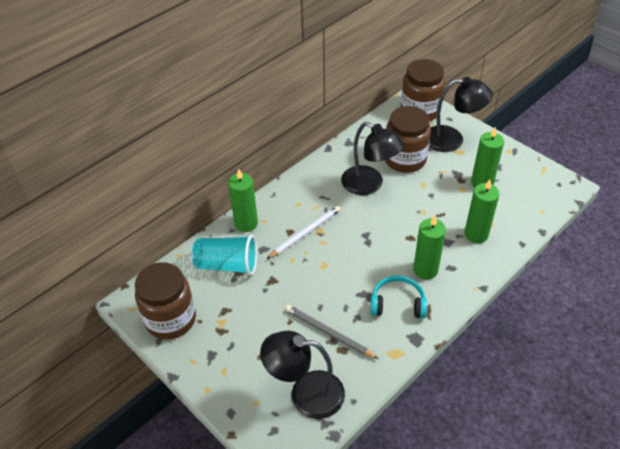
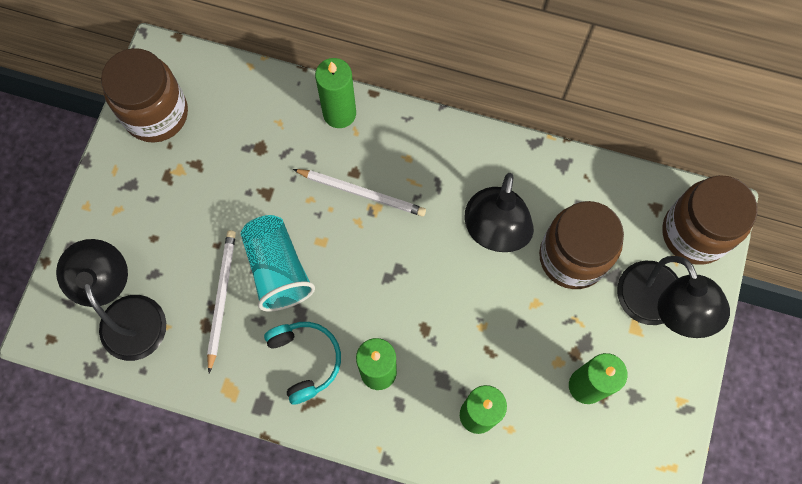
camera: 60 degrees right, 25 degrees up
turquoise cup [192,235,257,275] -> turquoise cup moved to [241,215,315,312]
grey pencil [285,305,379,359] -> white pencil [207,230,236,373]

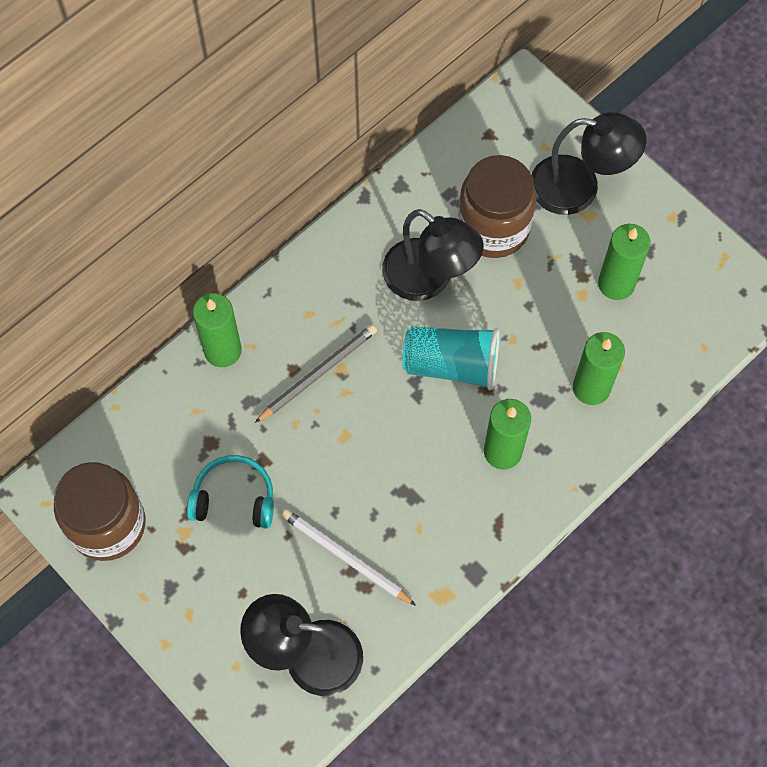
camera: 60 degrees left, 5 degrees down
turquoise cup [241,215,315,312] -> turquoise cup moved to [402,326,499,390]
turquoise headphones [264,322,341,405] -> turquoise headphones moved to [187,455,274,529]
white pencil [293,169,426,216] -> grey pencil [255,324,377,423]
brown jar [662,175,758,265] -> none

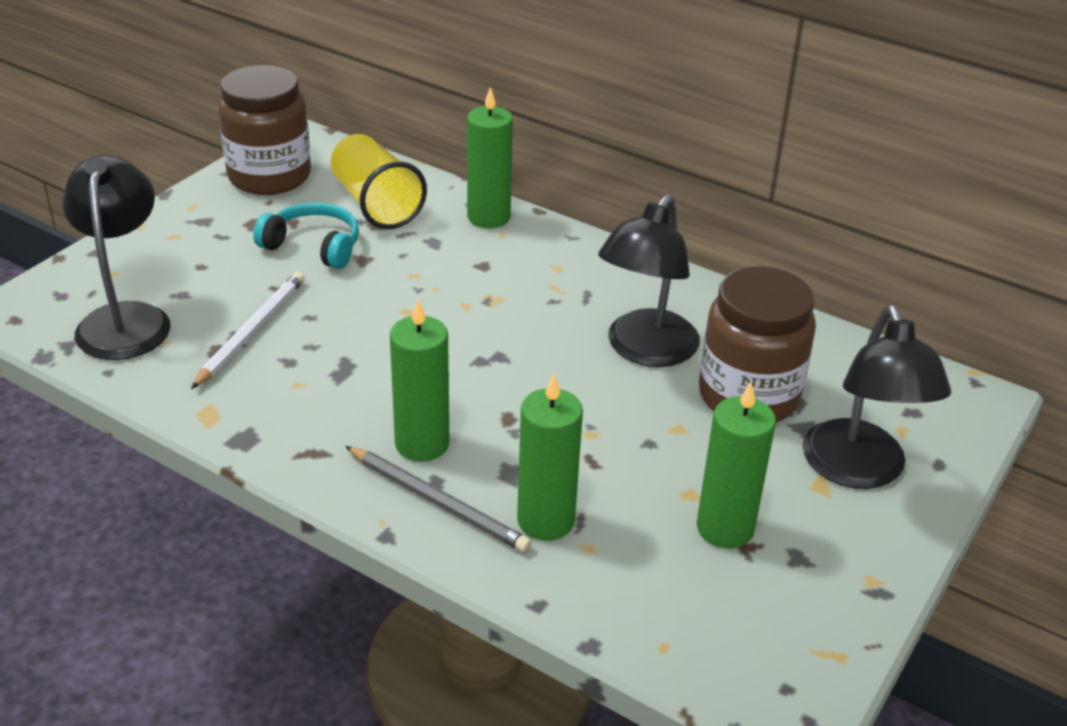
camera: 75 degrees right, 30 degrees down
turquoise headphones [187,455,274,529] -> turquoise headphones turned 60 degrees counterclockwise [253,202,359,269]
grey pencil [255,324,377,423] -> grey pencil moved to [345,446,532,552]
turquoise cup [402,326,499,390] -> none
none -> yellow cup [331,134,427,229]

